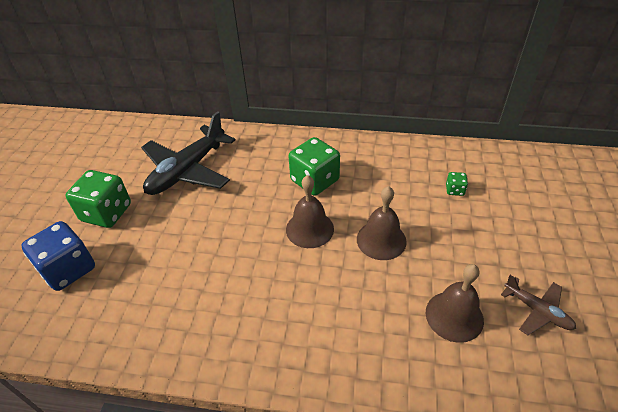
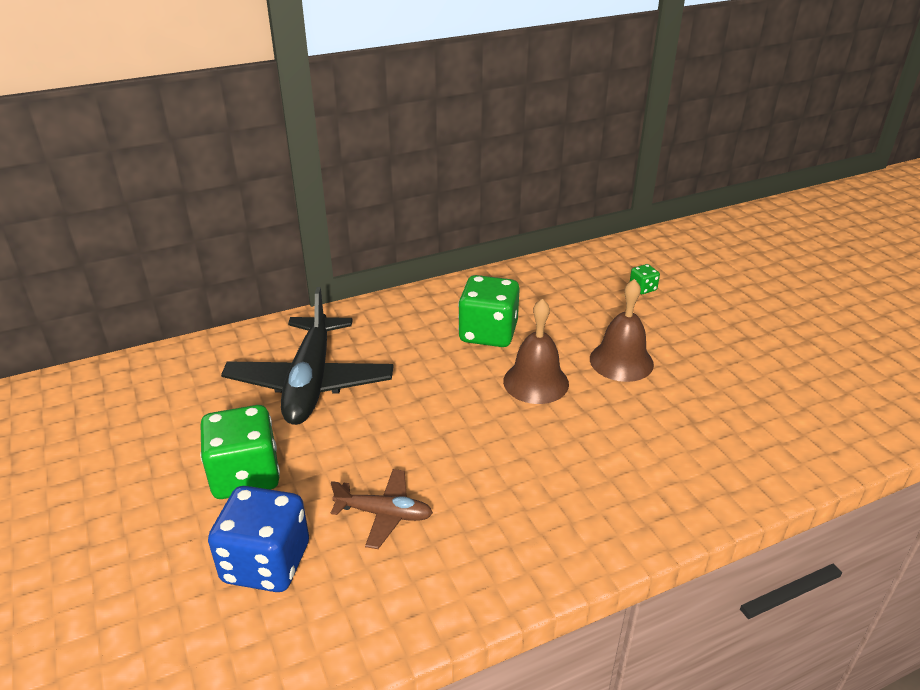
camera: 35 degrees left, 10 degrees down
brown bell [426,264,484,343] -> none
brown plane [501,275,576,335] -> brown plane moved to [331,469,433,549]

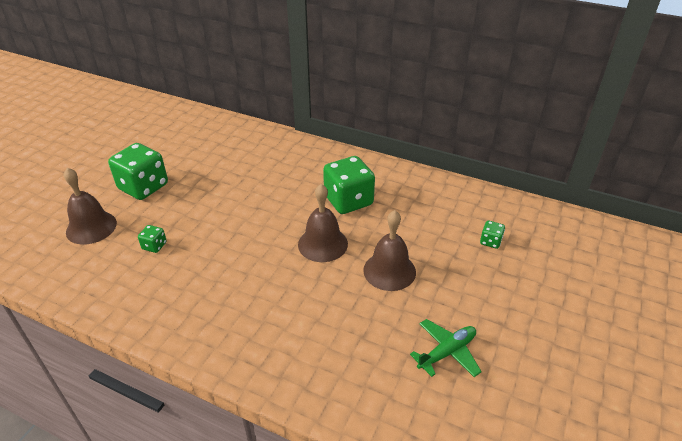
camera: 50 degrees right, 5 degrees up
blue dice [208,486,309,592] -> brown bell [64,168,117,245]
black plane [221,287,394,425] -> none
brown plane [331,469,433,549] -> green dice [138,225,167,253]
none -> green plane [410,319,482,377]

